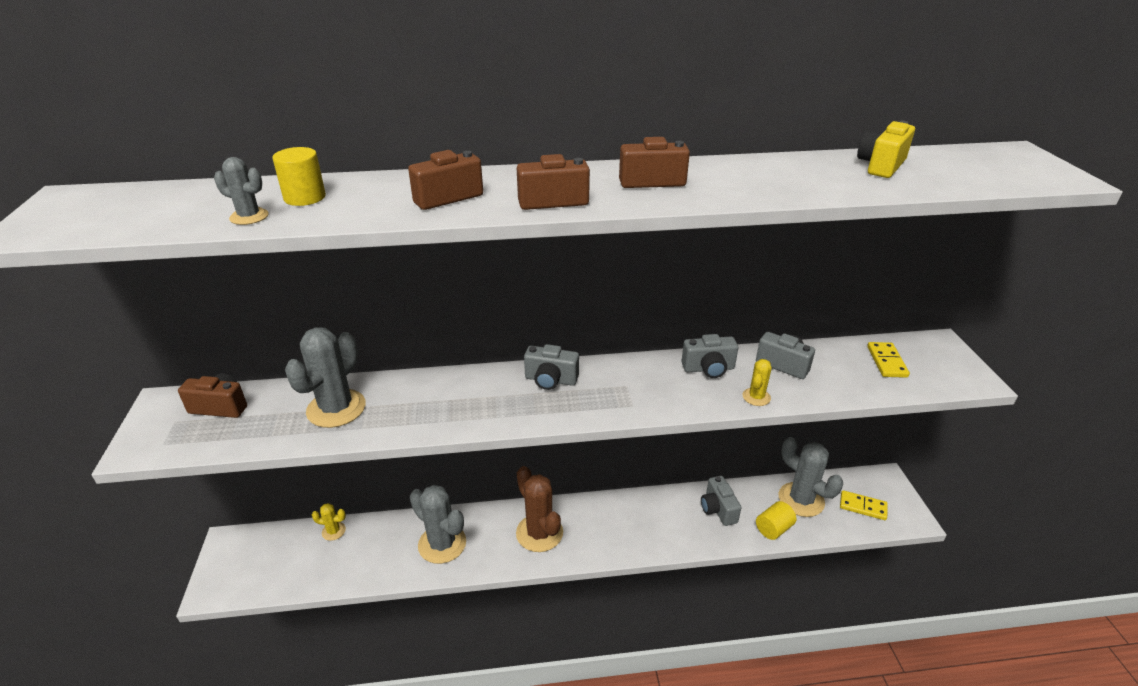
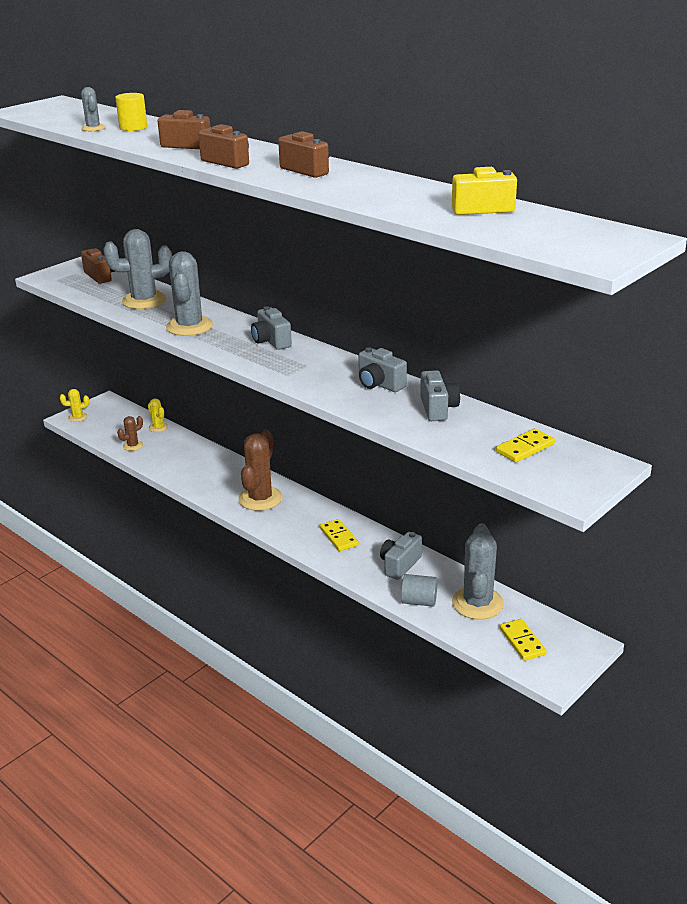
camera: 50 degrees right, 5 degrees down
grey cactus [410,485,466,564] -> grey cactus moved to [166,251,213,336]
yellow cactus [742,359,771,406] -> yellow cactus moved to [60,389,89,422]
yellow cylinder [756,501,796,540] -> grey cylinder [401,574,437,607]
none -> brown cactus [117,416,143,451]
none -> yellow domino [320,519,359,551]

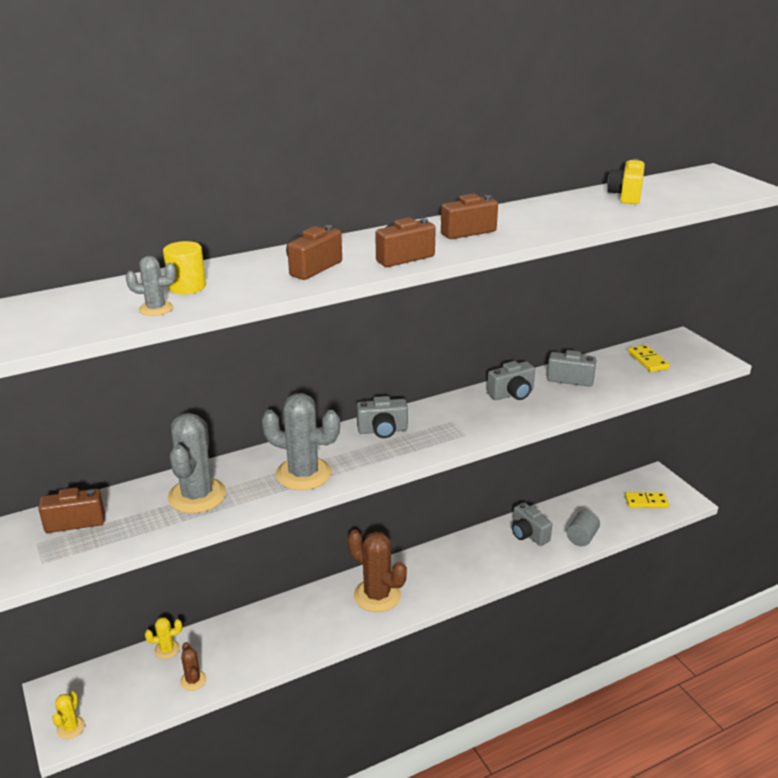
camera: 70 degrees left, 0 degrees up
yellow domino [320,519,359,551] -> none
grey cactus [452,523,504,620] -> none

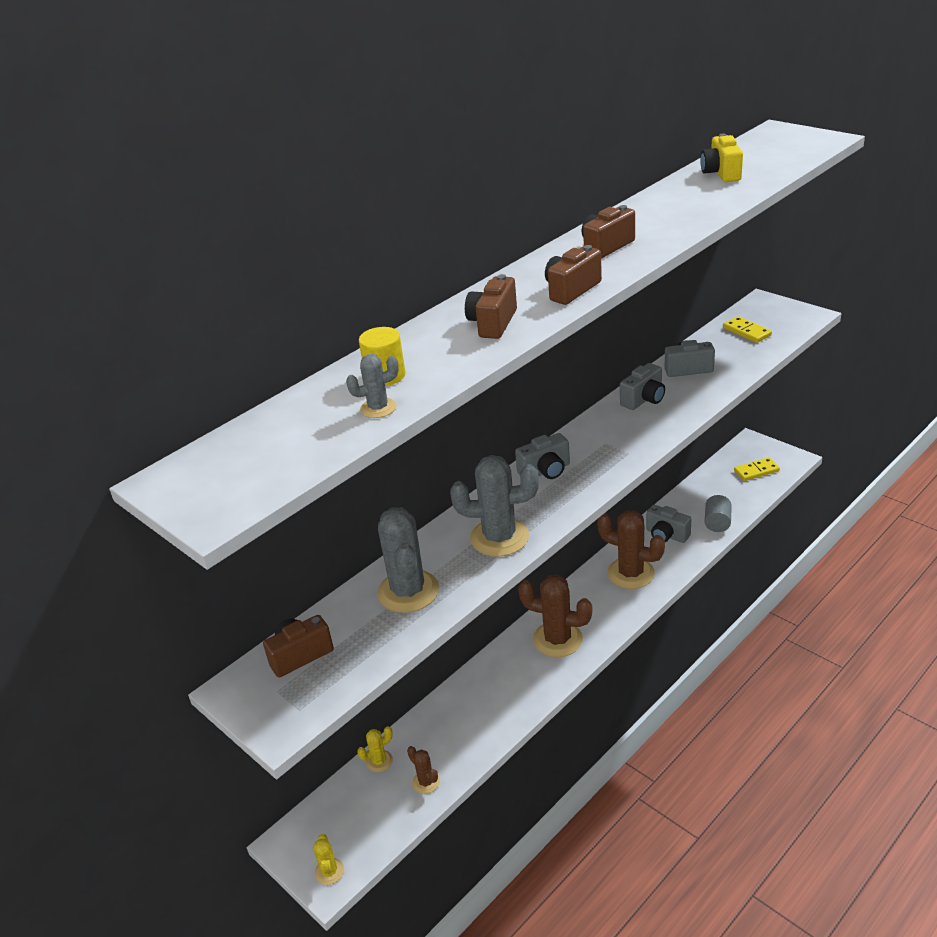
camera: 15 degrees left, 5 degrees up
none -> brown cactus [597,510,665,589]

